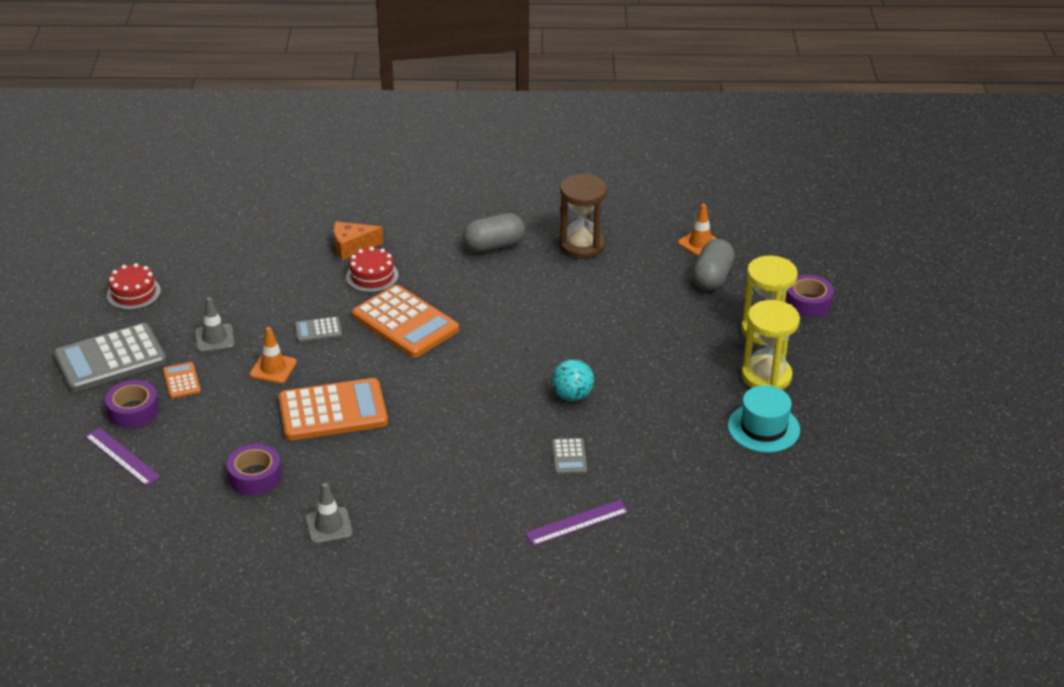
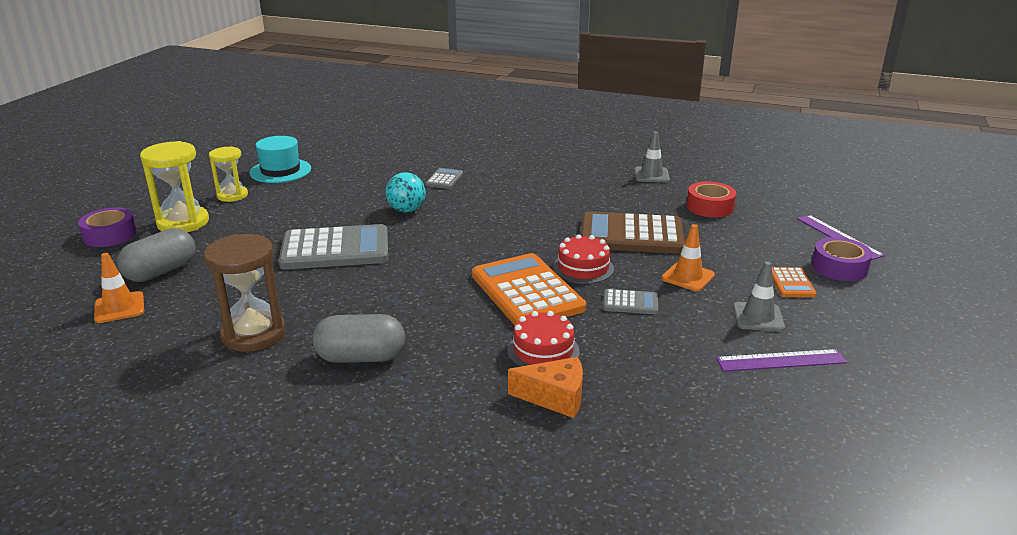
camera: 160 degrees left, 10 degrees down
grey calculator [54,323,167,392] -> grey calculator moved to [279,224,388,270]
red cake [107,263,161,310] -> red cake moved to [553,234,614,284]
purple tape [227,444,282,495] -> red tape [687,181,736,217]
orange calculator [279,378,388,441] -> brown calculator [581,211,685,254]
purple ruler [525,500,629,546] -> purple ruler moved to [716,349,847,371]
yellow hourglass [741,300,800,390] -> yellow hourglass [209,146,248,202], size x0.65

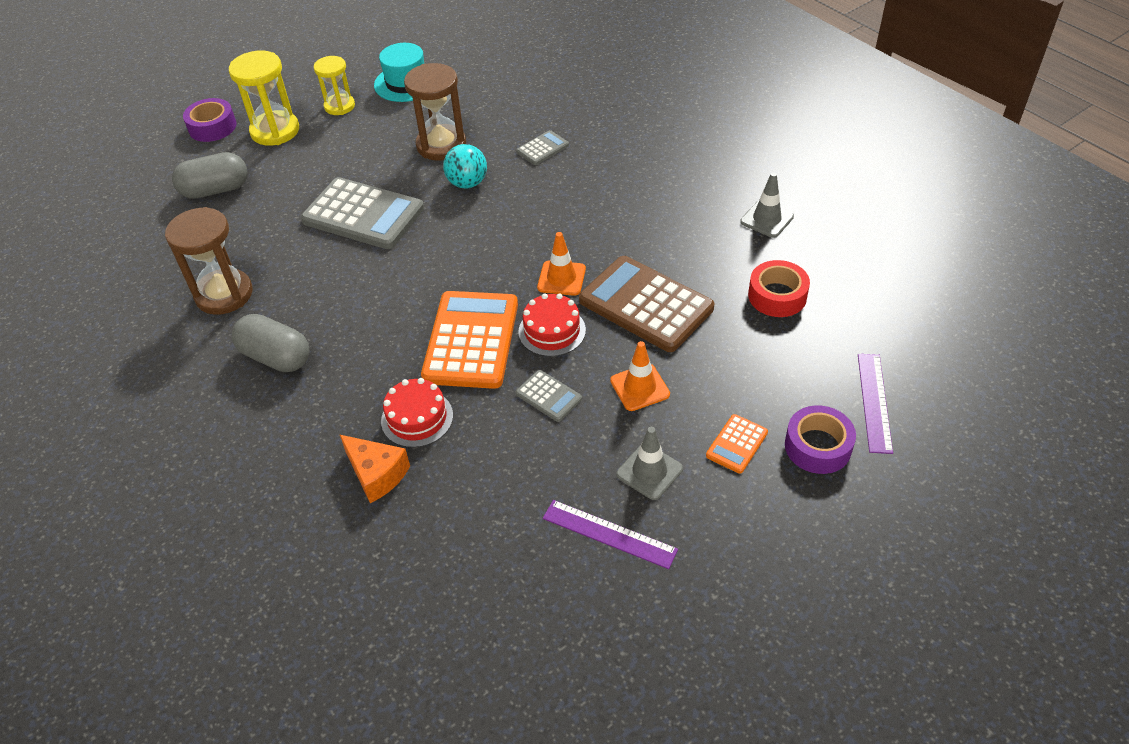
camera: 35 degrees right, 20 degrees up
orange traffic cone [94,253,144,323] -> orange traffic cone moved to [537,232,586,296]
none -> brown hourglass [404,63,466,160]

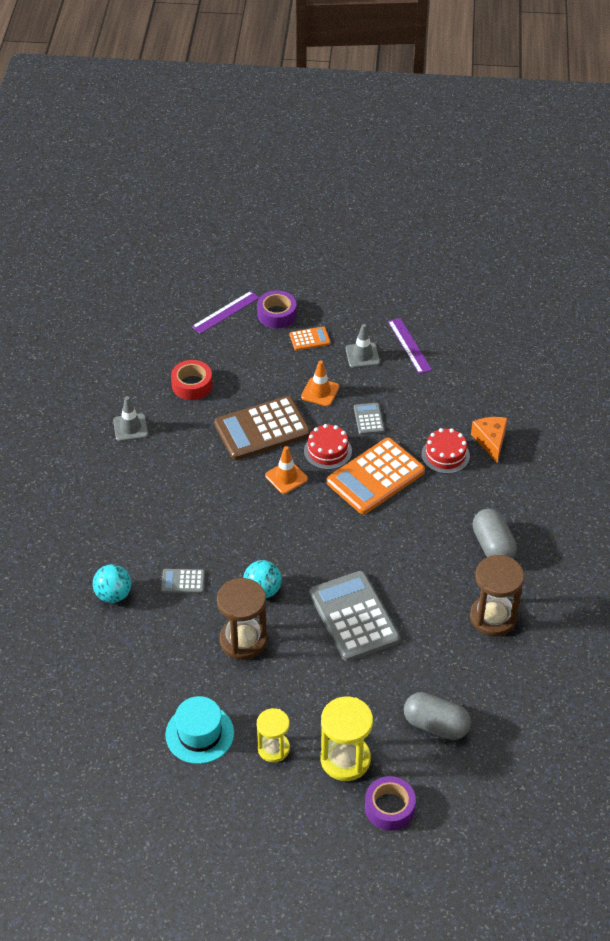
camera: 140 degrees left, 0 degrees up
brown calculator [579,256,714,352] -> brown calculator turned 75 degrees clockwise [214,396,310,460]
none -> turquoise ball [93,564,131,603]

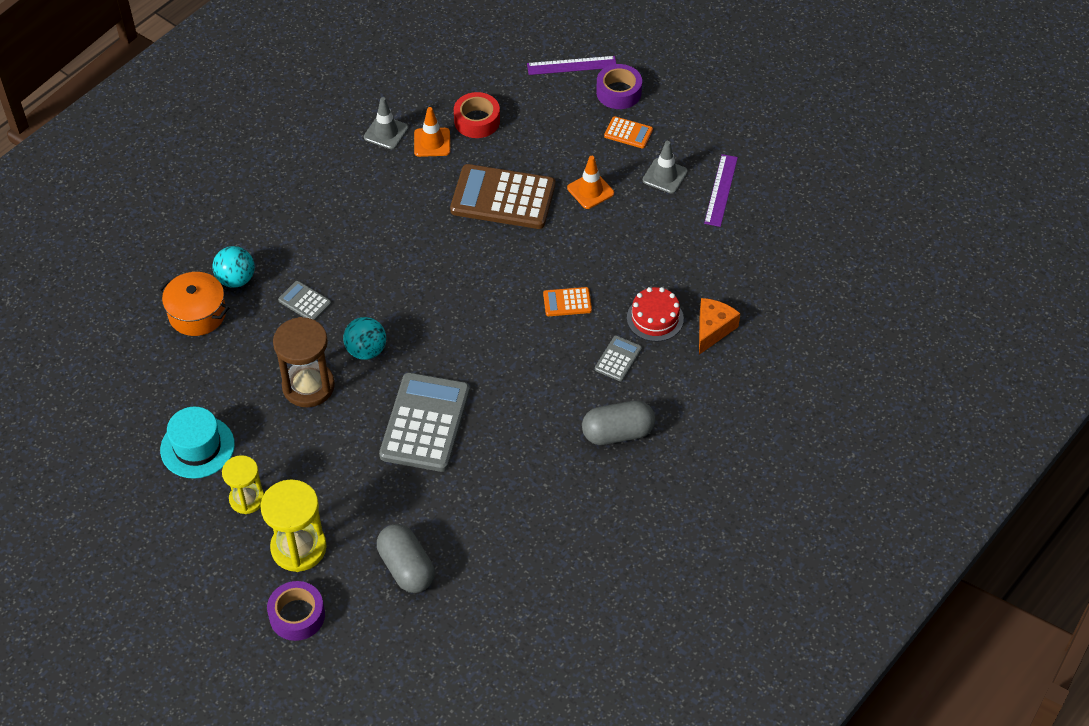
camera: 35 degrees right, 5 degrees up
orange traffic cone [265,446,308,494] -> orange traffic cone moved to [414,107,450,157]
red cake [304,424,352,470] -> none
orange calculator [327,438,425,514] -> orange calculator [543,287,592,316], size x0.46
grey calculator [354,403,384,435] -> grey calculator moved to [595,335,642,381]
brown hourglass [470,555,524,636] -> none
grey capsule [473,509,517,558] -> grey capsule turned 60 degrees clockwise [582,400,655,445]
none -> orange pot [158,272,229,336]

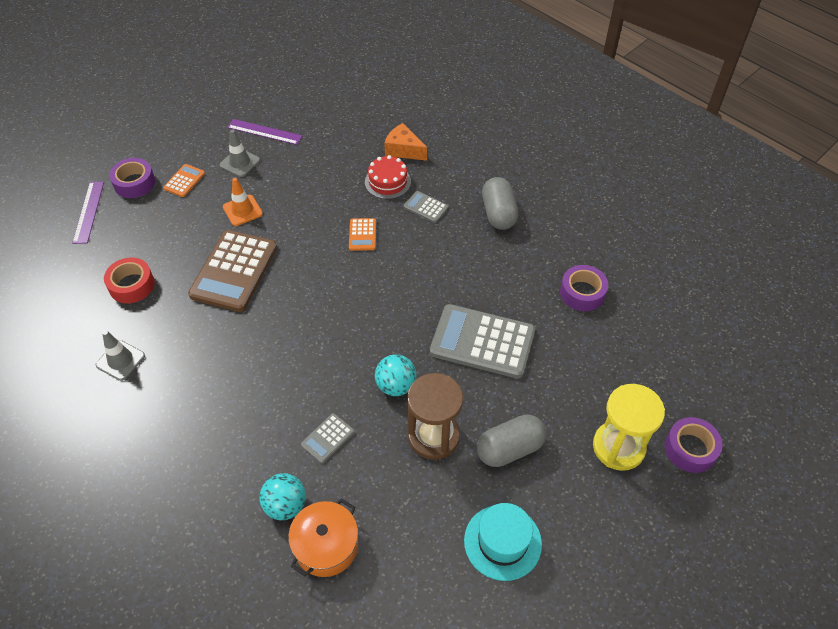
camera: 85 degrees left, 0 degrees up
yellow hourglass [222,455,264,514] -> none
grey capsule [377,524,435,593] -> grey capsule moved to [477,414,547,467]
orange traffic cone [414,107,450,157] -> none
none -> purple tape [560,265,608,311]

